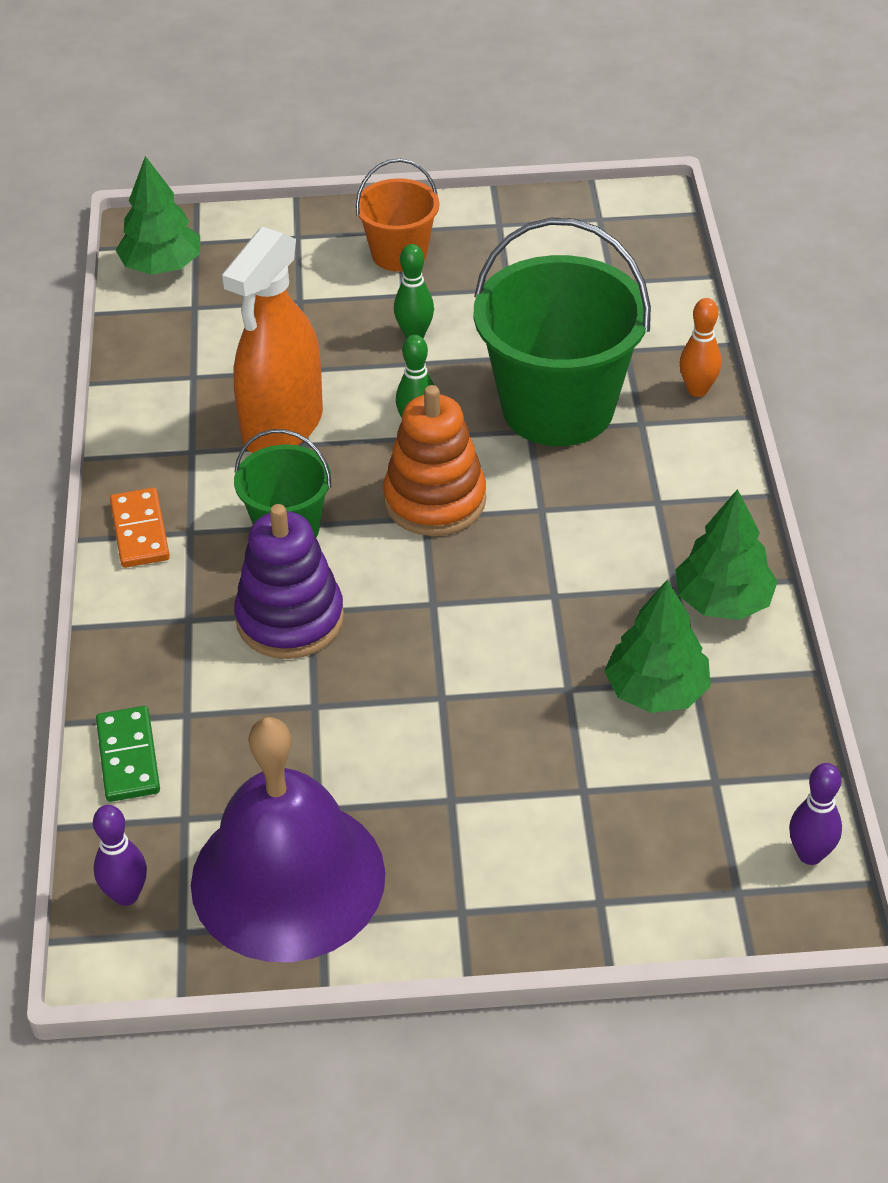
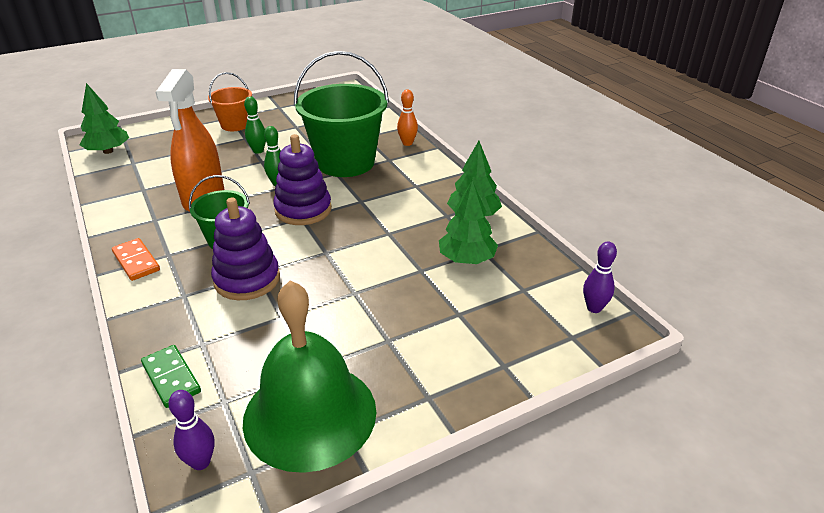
camera: 25 degrees left, 10 degrees down
purple bell [191,717,385,962] -> green bell [243,280,377,473]
orange stacking toy [383,385,486,536] -> purple stacking toy [273,134,332,225]

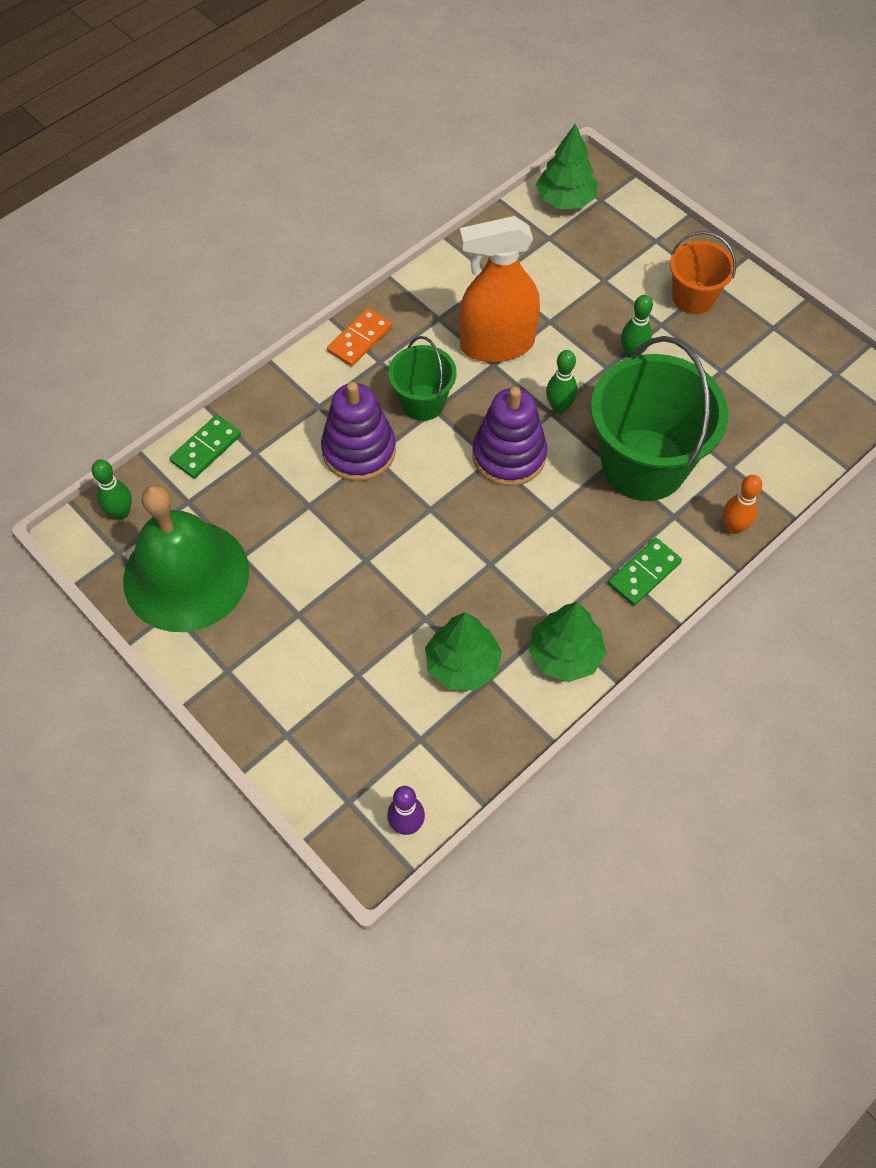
camera: 75 degrees right, 25 degrees up
purple bowling pin [168,390,215,470] -> green bowling pin [91,460,132,519]
none -> green domino [608,538,682,606]

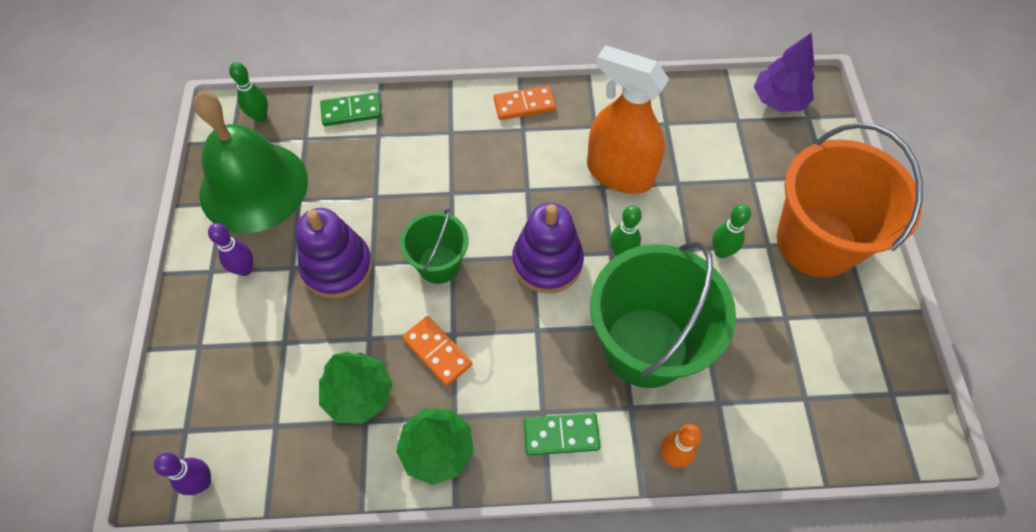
camera: 40 degrees right, 0 degrees up
purple stacking toy [321,382,396,481] -> purple stacking toy moved to [296,208,373,299]
green bucket [388,336,457,421] -> green bucket moved to [400,208,468,284]
green tree [536,124,598,209] -> purple tree [754,33,815,112]
orange bucket [670,231,736,314] -> orange bucket [777,123,923,278], size x1.87
none -> purple bowling pin [208,223,253,276]
none -> orange domino [402,316,472,386]

